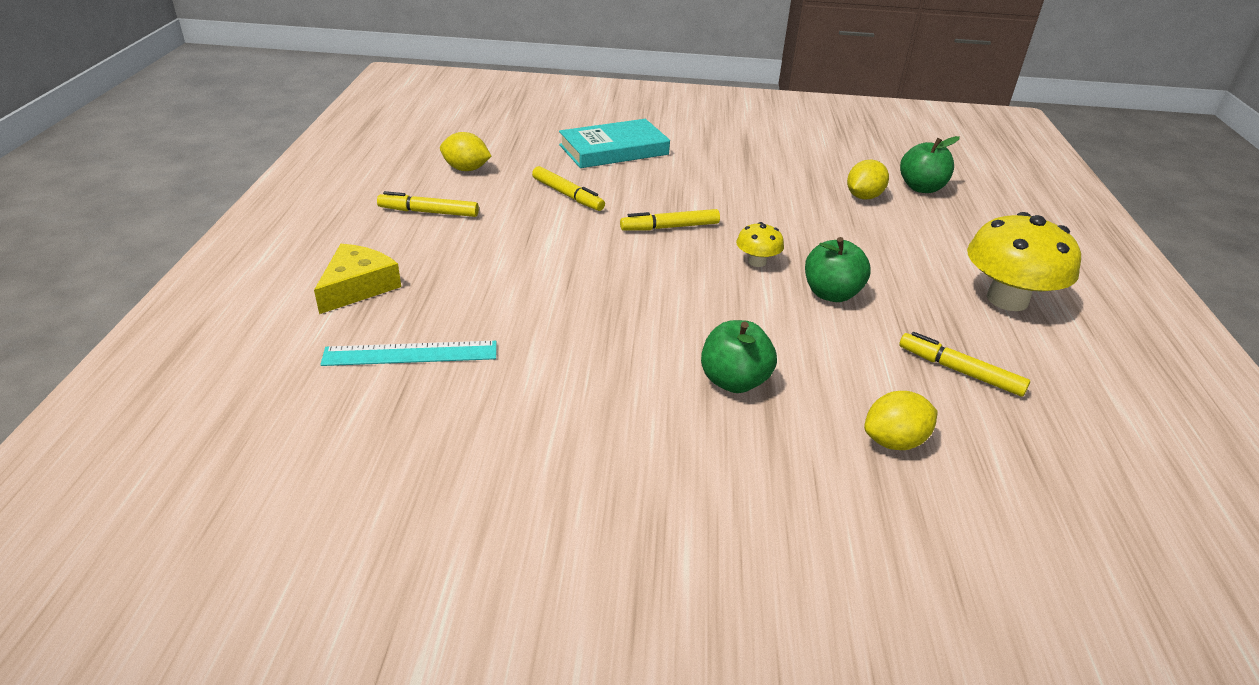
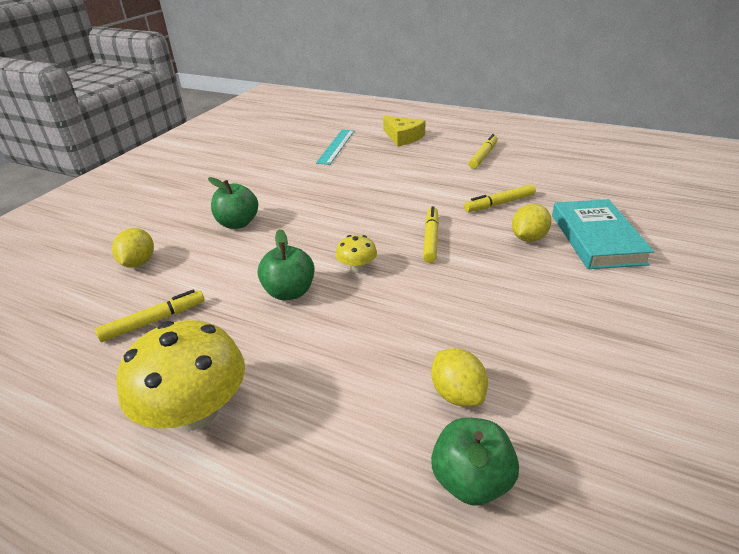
camera: 115 degrees right, 0 degrees up
yellow lemon [440,132,491,171] -> yellow lemon moved to [512,204,552,242]

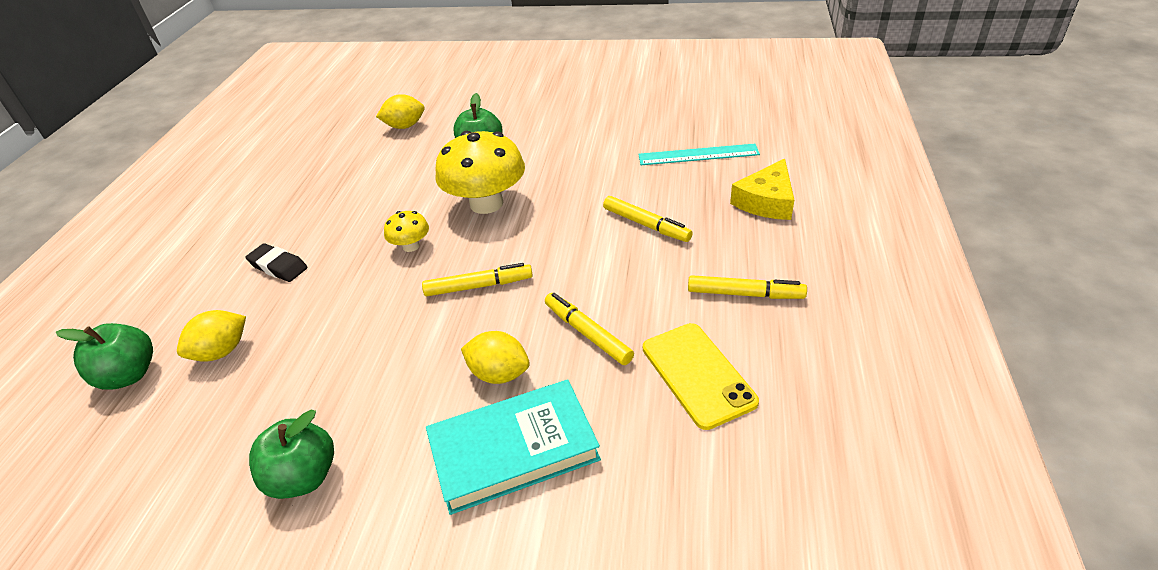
camera: 75 degrees right, 5 degrees up
yellow marker [95,290,204,342] -> yellow marker moved to [603,196,693,242]
yellow mushroom [116,320,245,431] -> yellow mushroom moved to [435,131,525,214]
green apple [258,229,314,300] -> green apple moved to [249,410,334,499]
none -> black eraser [245,243,308,282]
none -> yellow phone [643,323,759,430]

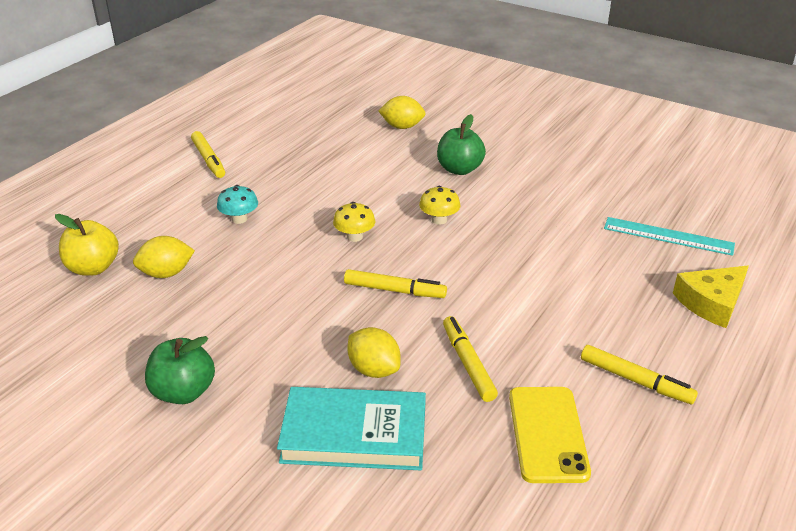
camera: 20 degrees right, 5 degrees down
green apple [56,323,153,390] -> yellow apple [55,214,119,276]
black eraser [245,243,308,282] -> turquoise mushroom [217,185,258,224]
yellow mushroom [435,131,525,214] -> yellow mushroom [419,186,460,225], size x0.48
yellow marker [603,196,693,242] -> yellow marker moved to [191,131,225,178]

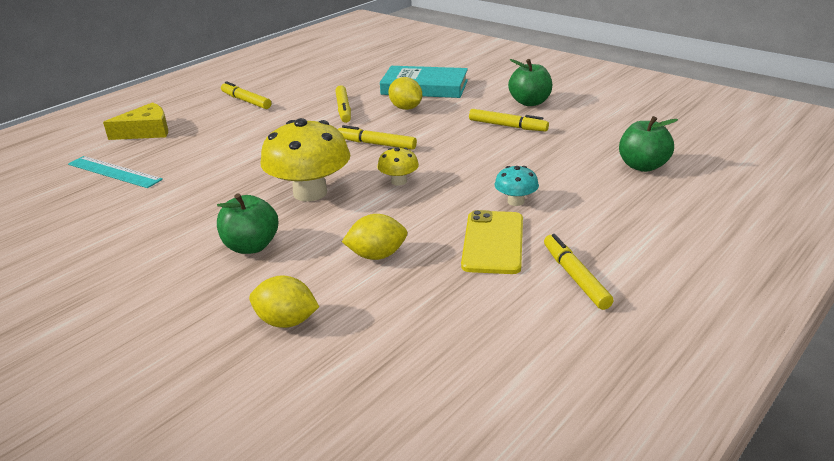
camera: 170 degrees left, 5 degrees down
yellow apple [55,214,119,276] -> green apple [619,116,678,172]
yellow lemon [133,236,195,278] -> yellow lemon moved to [342,214,408,260]
yellow mushroom [419,186,460,225] -> yellow mushroom [260,118,350,202], size x2.09
yellow phone [509,387,591,483] -> yellow phone moved to [461,210,523,274]
none -> yellow marker [469,109,549,131]

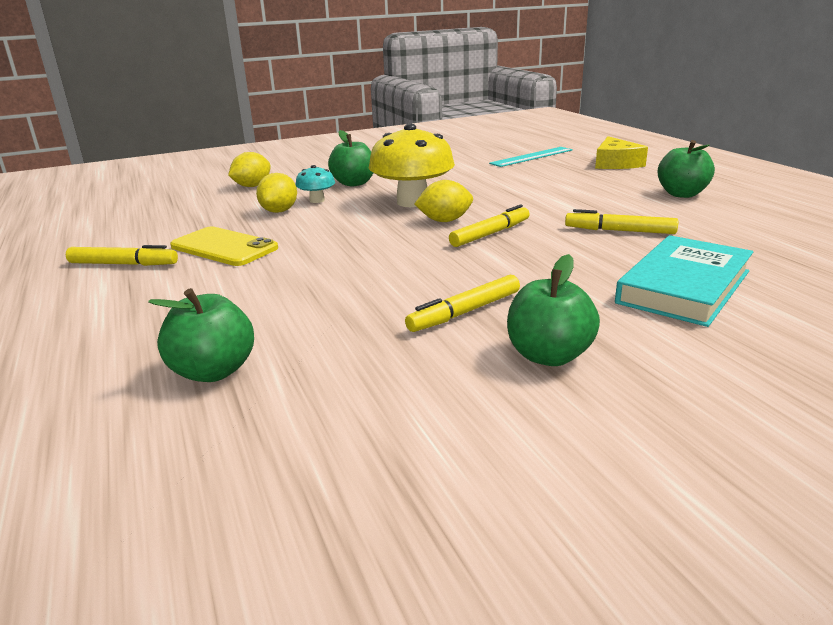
camera: 115 degrees right, 5 degrees down
yellow marker [221,81,271,109] -> green apple [658,140,715,198]
yellow mushroom [377,147,419,186] -> none
yellow lemon [388,77,422,110] -> yellow lemon moved to [414,180,473,222]
turquoise mushroom [494,166,539,206] -> turquoise mushroom moved to [295,165,335,203]

